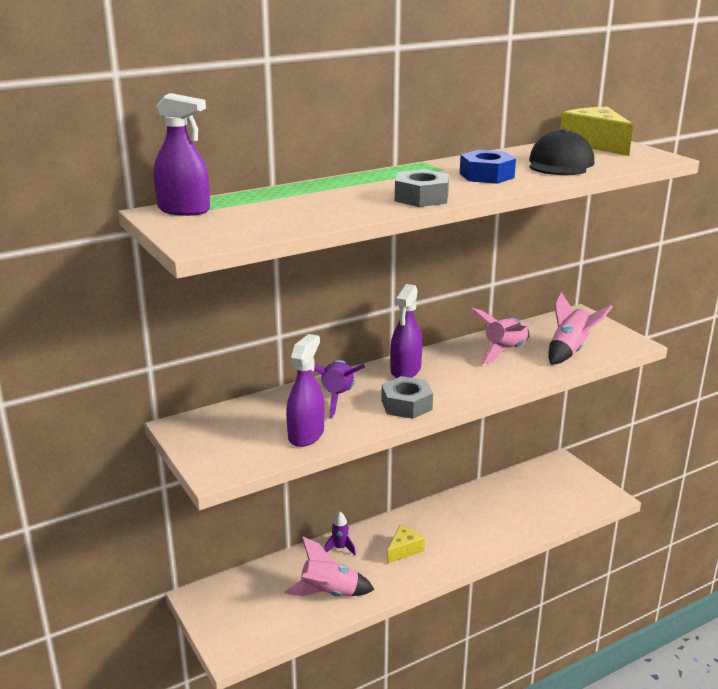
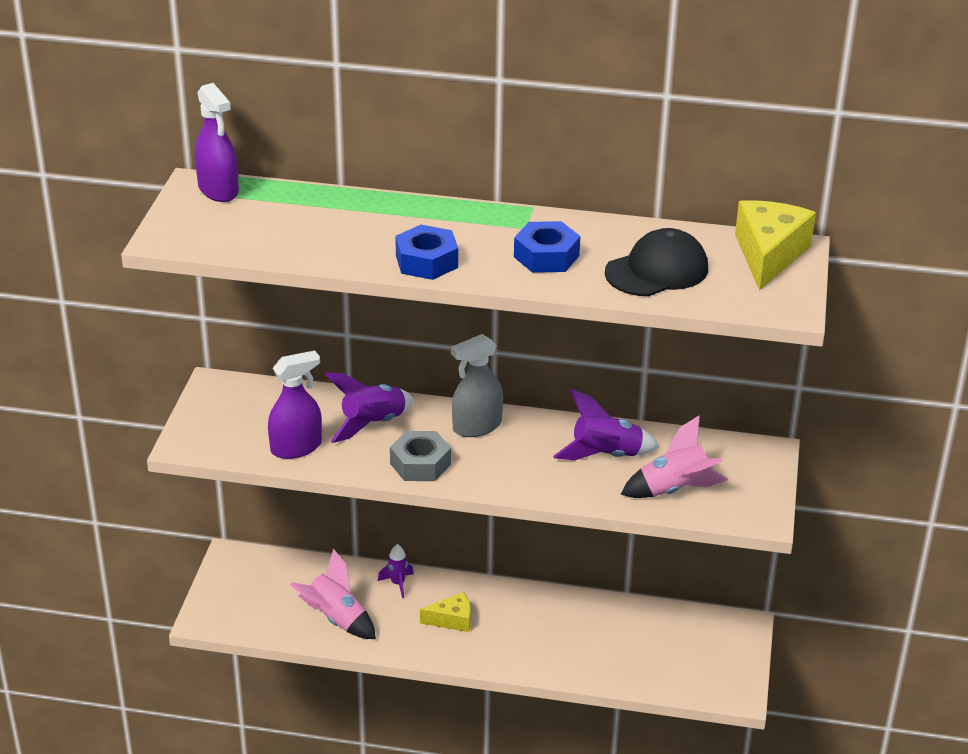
camera: 40 degrees right, 10 degrees up
purple spray bottle [390,284,423,378] -> grey spray bottle [451,334,503,437]
grey nut [395,169,449,207] -> blue nut [395,225,458,280]
pink rocket [470,308,529,364] -> purple rocket [553,389,660,460]

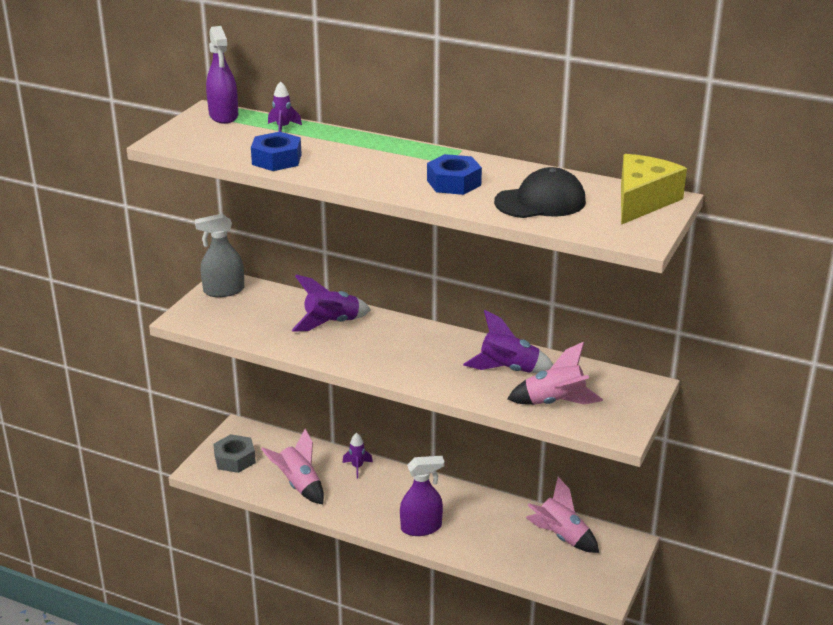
camera: 15 degrees right, 5 degrees down
purple spray bottle [268,351,322,459] -> purple spray bottle moved to [400,456,445,536]
grey nut [390,431,451,481] -> grey nut moved to [213,434,256,473]
blue nut [395,225,458,280] -> blue nut moved to [251,132,302,171]
yellow cheese [420,592,471,632] -> none
grey spray bottle [451,334,503,437] -> grey spray bottle moved to [195,214,244,297]
none -> purple rocket [268,81,302,132]
none -> pink rocket [525,477,599,553]

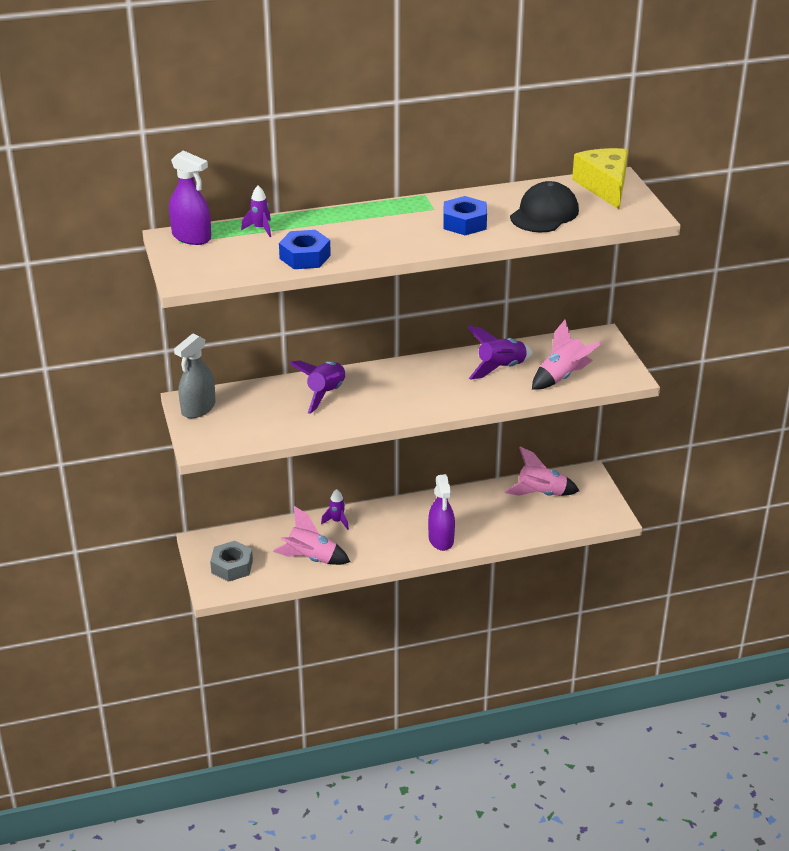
camera: 40 degrees left, 5 degrees up
purple spray bottle [400,456,445,536] -> purple spray bottle turned 135 degrees clockwise [428,474,455,551]

